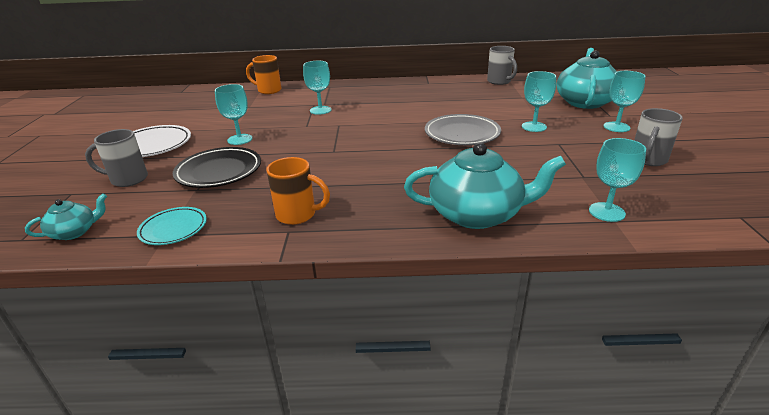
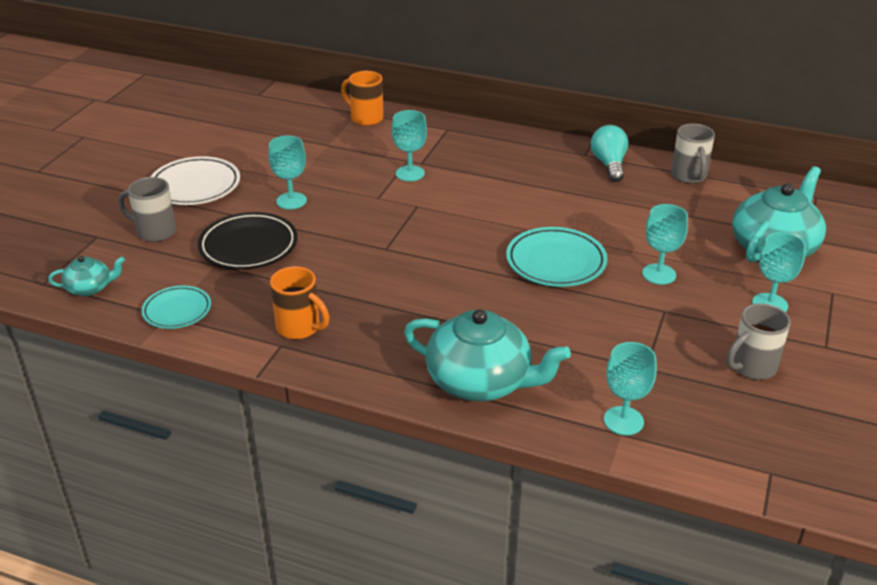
camera: 20 degrees right, 5 degrees up
grey plate [425,114,501,145] -> turquoise plate [506,227,608,287]
none -> turquoise light bulb [591,125,628,182]

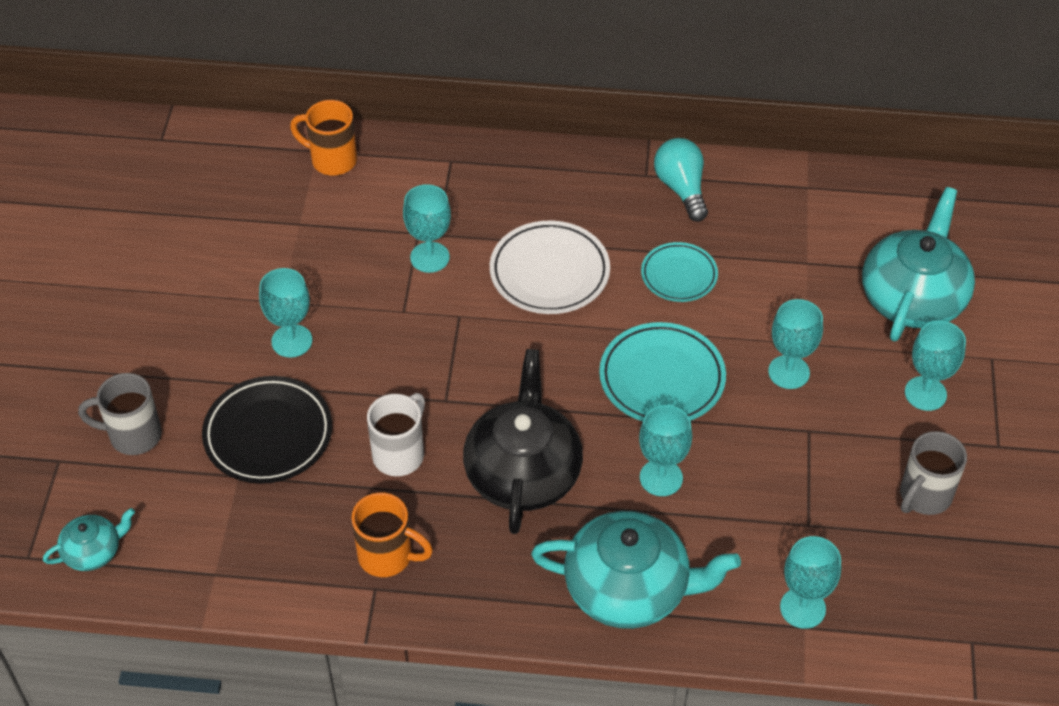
camera: 15 degrees left, 15 degrees up
turquoise plate [142,286,211,329] -> turquoise plate moved to [641,242,718,302]
white plate [151,156,240,205] -> white plate moved to [490,221,610,314]
grey mug [671,124,715,183] -> none
none -> white mug [367,393,425,476]
none -> black teapot [463,349,583,534]
none -> turquoise goblet [639,405,692,496]

